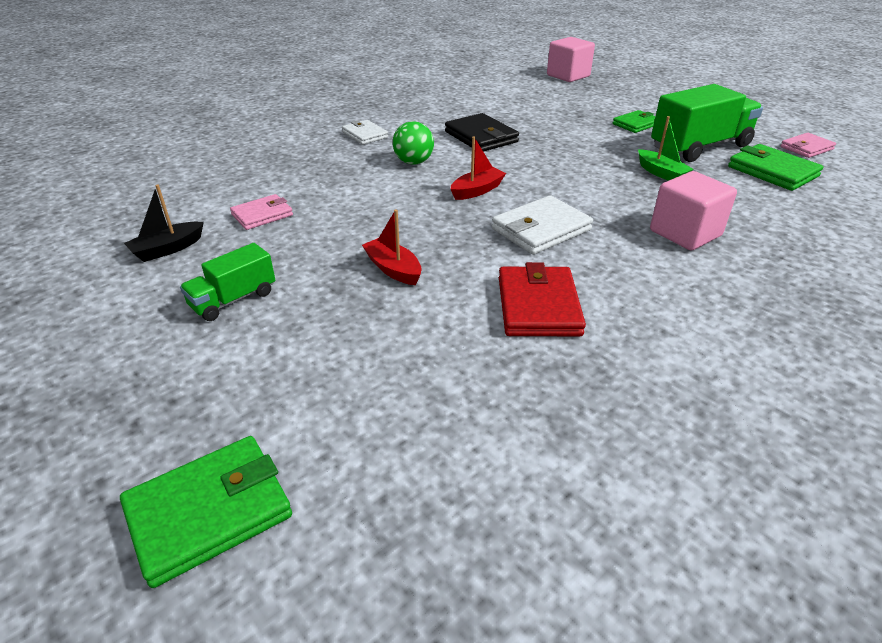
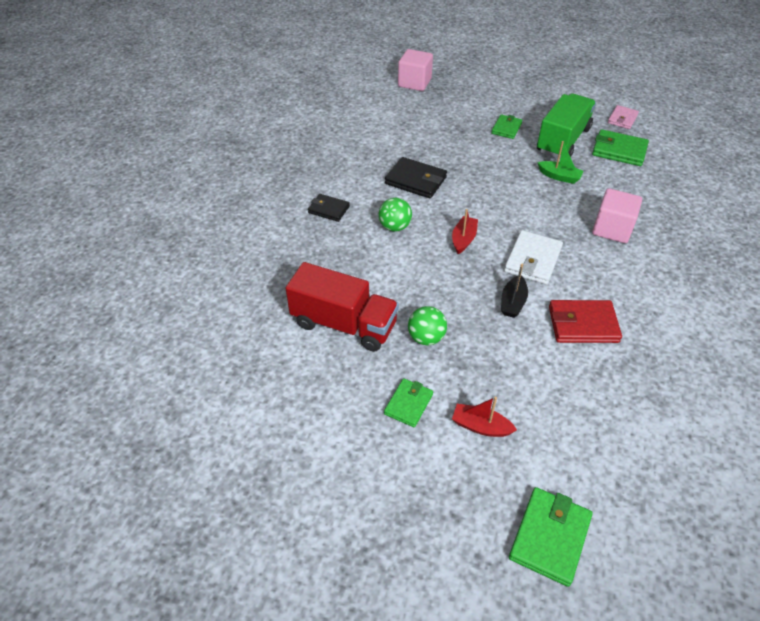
camera: 30 degrees left, 10 degrees up
black boat [124,184,204,262] -> black boat moved to [501,264,528,318]
green truck [180,243,275,321] -> green wallet [384,378,433,427]
pink wallet [230,194,293,230] -> red truck [286,262,399,352]
white wallet [342,120,388,145] -> black wallet [308,194,350,222]
red boat [362,209,422,285] -> red boat moved to [452,397,517,437]
red wallet [499,262,586,336] -> red wallet turned 60 degrees counterclockwise [549,300,622,343]
none -> green ball [408,306,447,345]

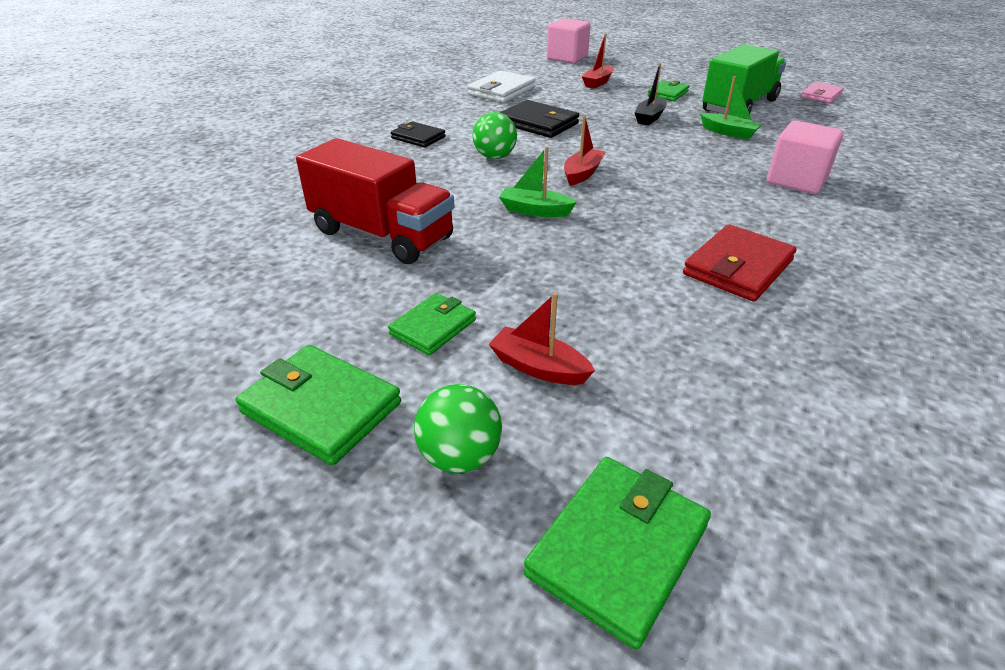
camera: 10 degrees right, 10 degrees down
green ball [408,306,447,345] -> green ball moved to [414,384,502,473]
black boat [501,264,528,318] -> black boat moved to [634,63,667,125]
white wallet [504,230,563,285] -> white wallet moved to [467,71,536,103]
red wallet [549,300,622,343] -> red wallet turned 60 degrees counterclockwise [683,224,797,302]
green wallet [592,129,649,166] -> green wallet moved to [236,345,401,465]
none -> green boat [499,147,577,217]
none -> red boat [582,33,614,88]

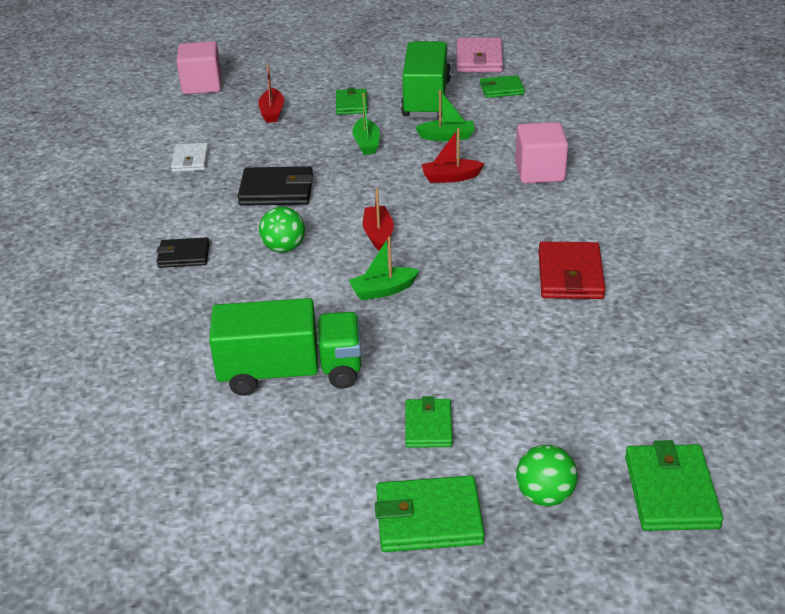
camera: 35 degrees left, 0 degrees up
red truck [296,138,454,264] -> green truck [209,298,361,396]
white wallet [467,71,536,103] -> white wallet [171,143,209,172], size x0.64
red boat [489,292,595,385] -> red boat moved to [422,128,485,183]
black boat [634,63,667,125] -> green boat [352,93,380,155]
pink wallet [801,82,844,103] -> pink wallet [457,38,503,72], size x1.55
none -> green wallet [480,75,525,98]

